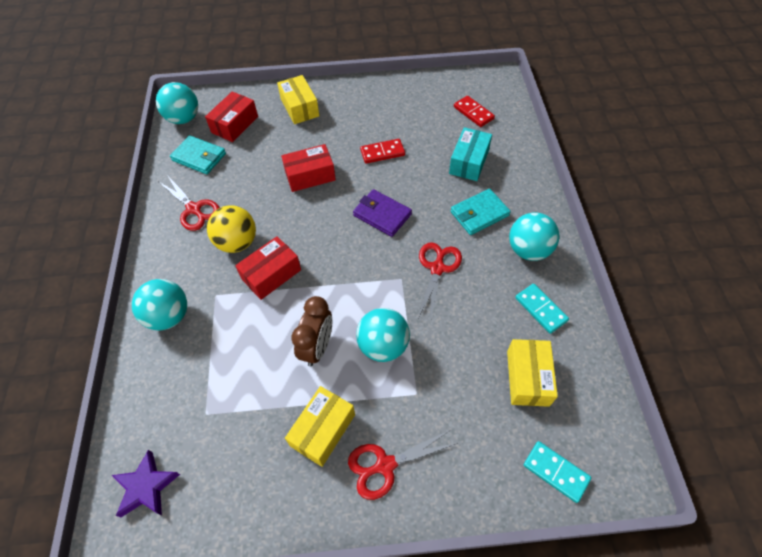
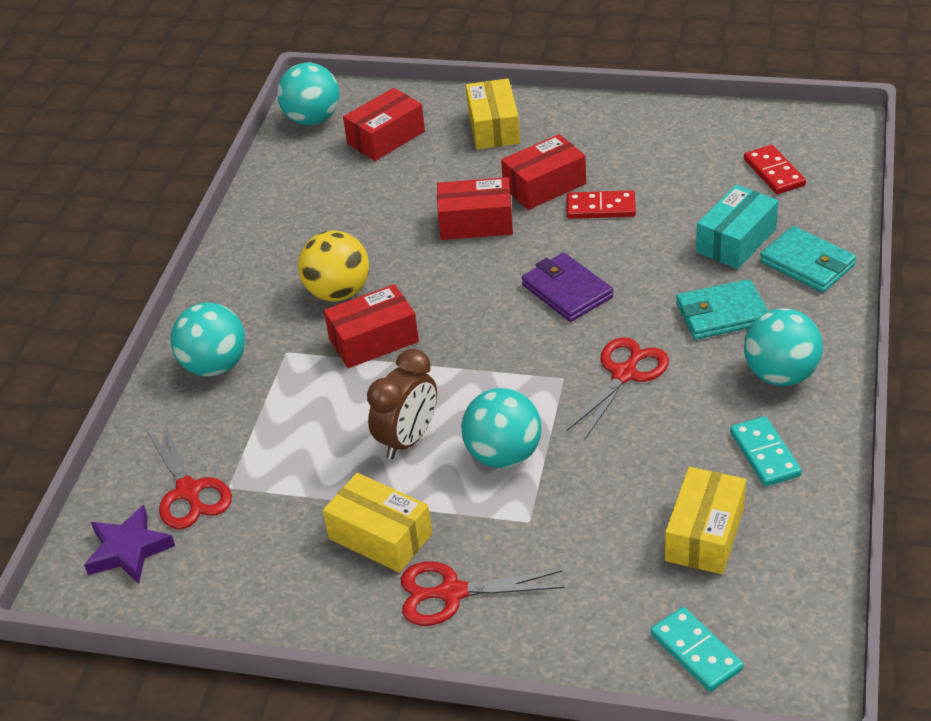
camera: 20 degrees right, 15 degrees down
red scissors [158,175,220,231] -> red scissors moved to [146,422,232,529]
turquoise wallet [170,135,226,174] -> turquoise wallet moved to [760,226,856,293]
yellow box [285,386,355,467] -> yellow box turned 75 degrees clockwise [323,473,432,573]
none -> red box [501,134,586,210]

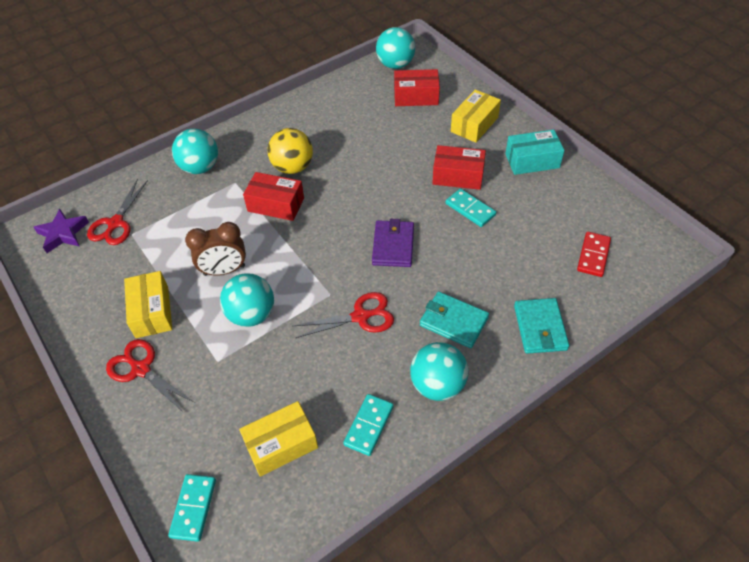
camera: 40 degrees right, 10 degrees up
red box [437,177,513,240] -> none
red domino [567,190,636,219] -> turquoise domino [446,188,496,227]
turquoise box [696,185,778,269] -> turquoise box moved to [505,130,564,175]

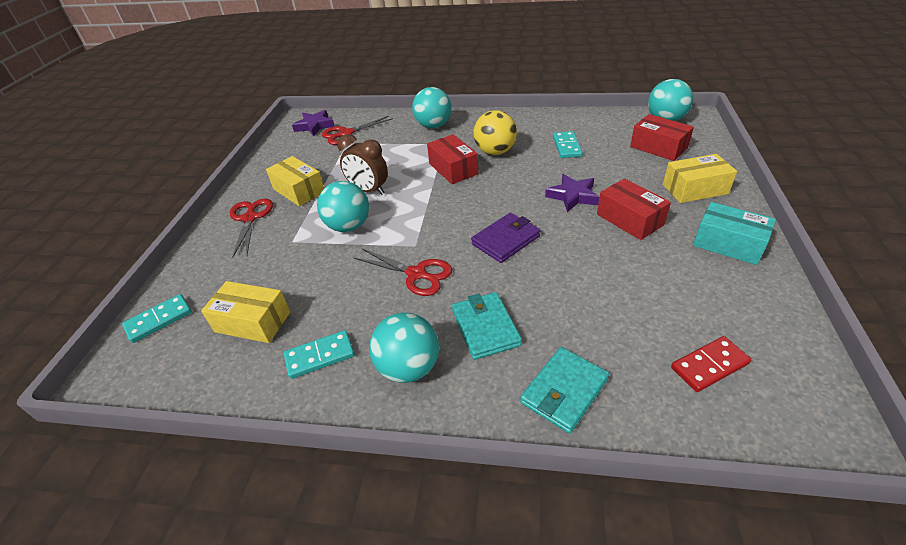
camera: 45 degrees right, 10 degrees down
yellow box [124,271,172,338] -> yellow box turned 75 degrees counterclockwise [266,156,324,206]
turquoise domino [446,188,496,227] -> turquoise domino moved to [553,131,583,158]
none -> purple star [545,174,599,212]

